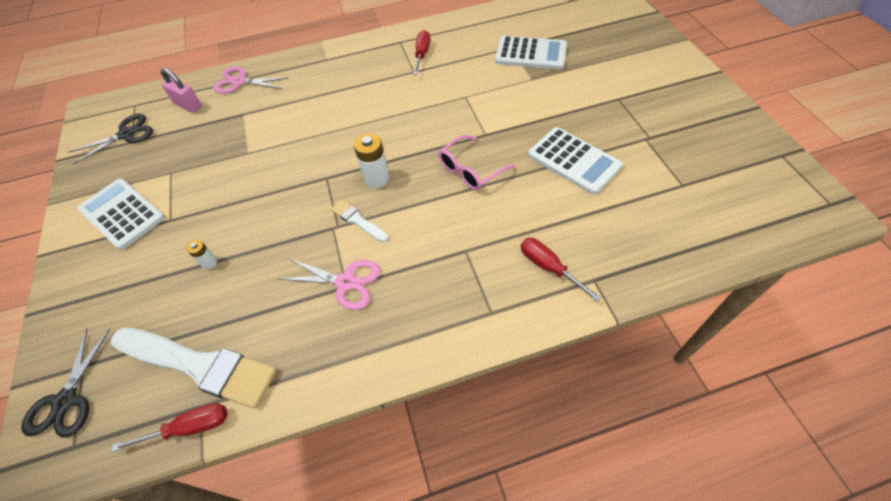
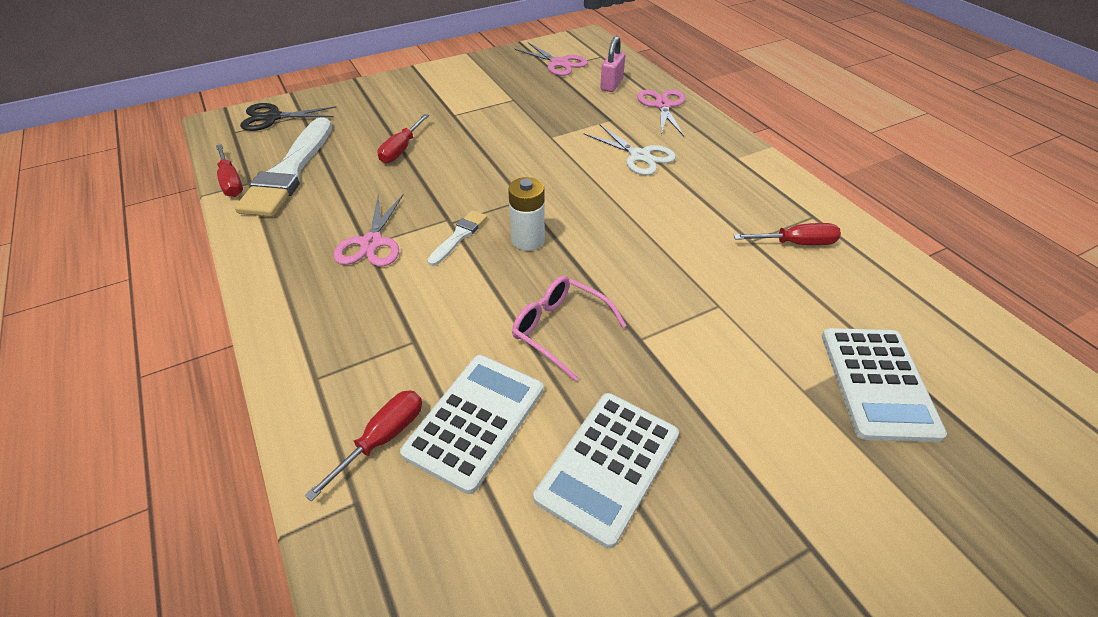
camera: 75 degrees right, 10 degrees down
black scissors [68,114,153,165] -> pink scissors [514,42,588,76]
white calculator [78,179,165,250] -> white calculator moved to [400,355,543,494]
white battery [186,240,217,269] -> red screwdriver [377,114,429,163]
none -> white scissors [584,124,676,175]

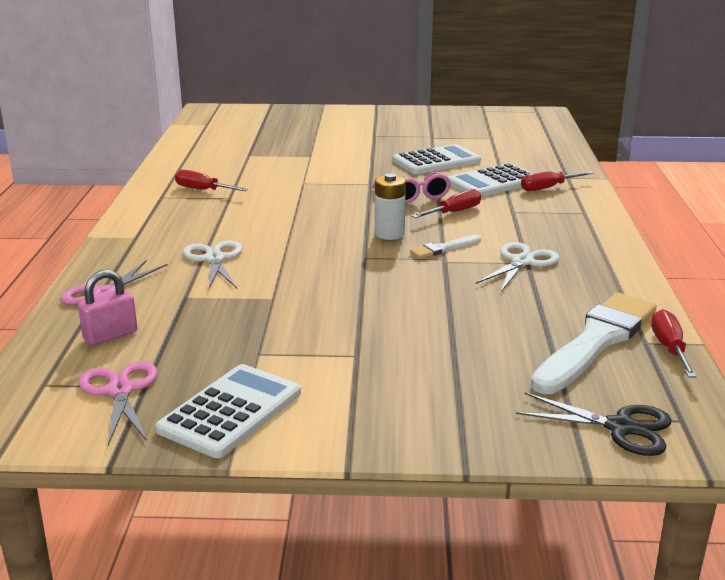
camera: 150 degrees left, 20 degrees down
pink scissors [334,194,404,266] -> white scissors [476,242,560,292]
red screwdriver [377,114,429,163] -> red screwdriver moved to [412,189,481,218]
white calculator [822,328,947,442] -> white calculator moved to [156,364,301,458]

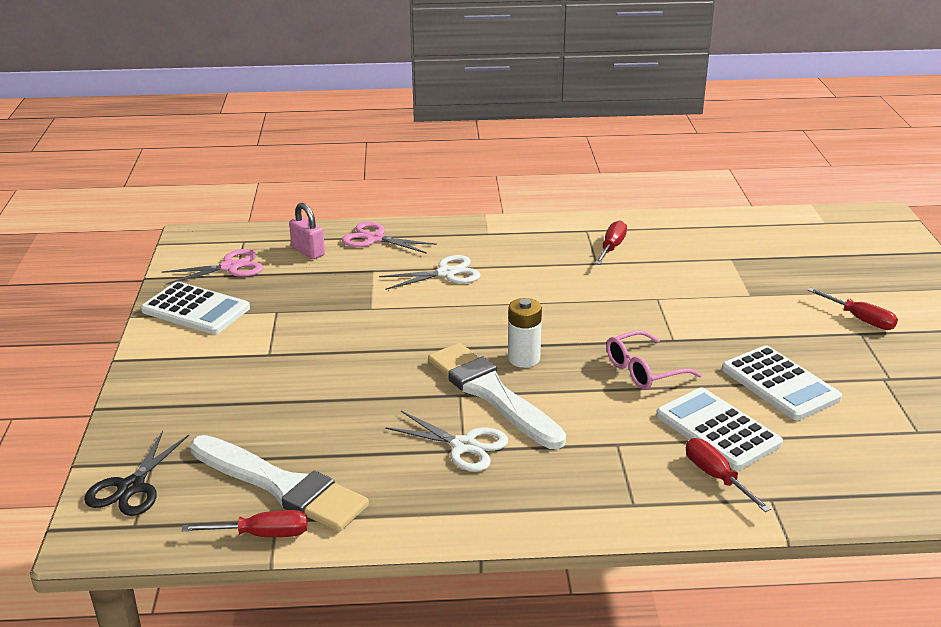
camera: 85 degrees right, 5 degrees up
white brush [410,235,481,259] -> white brush [428,343,566,449], size x2.17
red screwdriver [412,189,481,218] -> red screwdriver moved to [808,288,898,330]

